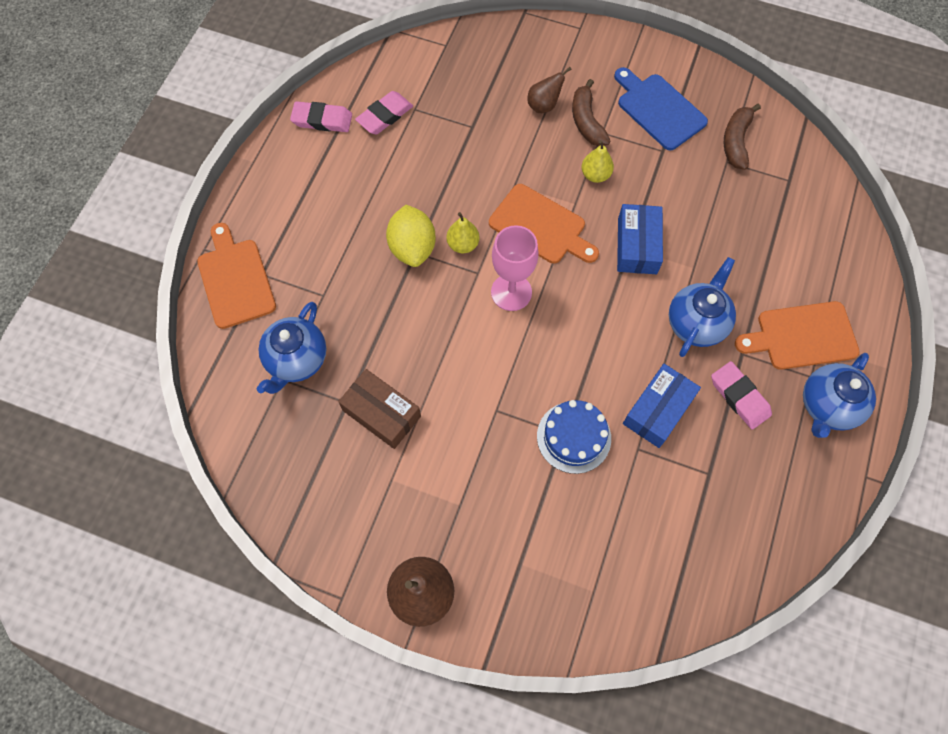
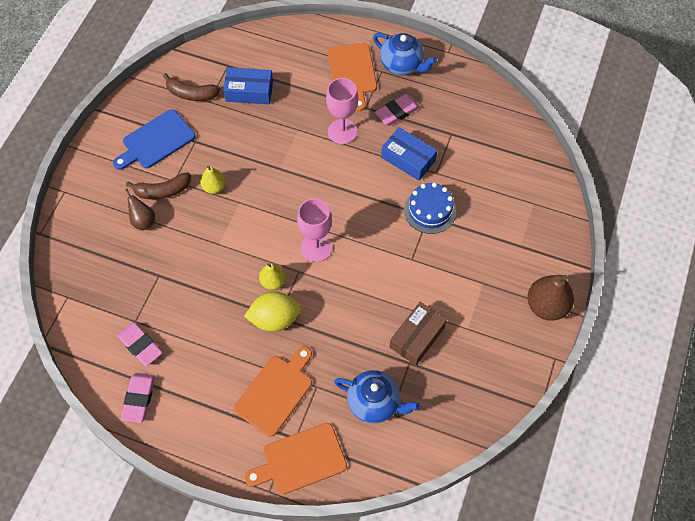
camera: 90 degrees left, 5 degrees down
orange cutting board [489,184,599,264] -> orange cutting board moved to [234,346,312,436]
blue box [617,204,663,274] -> blue box moved to [223,67,273,104]
blue teapot [669,257,736,357] -> pink goblet [326,78,358,144]

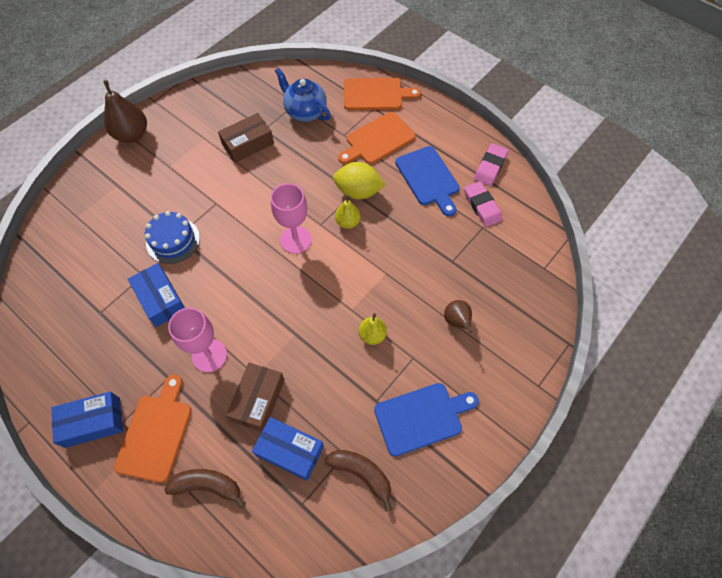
camera: 160 degrees left, 0 degrees up
brown banana [126,173,191,200] -> brown banana moved to [164,469,245,509]
blue teapot [373,33,437,75] -> blue box [52,392,123,448]
pink eraser [375,94,420,126] -> none
none -> brown box [226,363,285,431]
none -> blue cutting board [395,146,460,217]

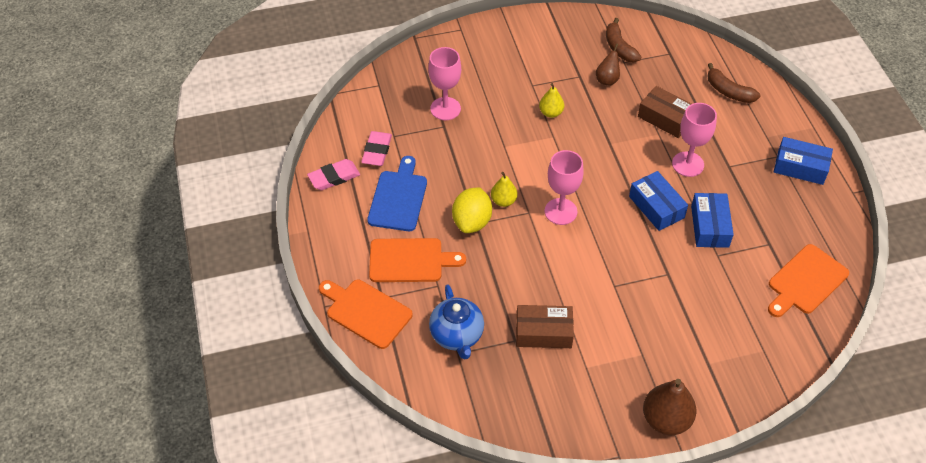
camera: 145 degrees left, 10 degrees down
orange cutting board [114,375,192,483] -> orange cutting board moved to [768,244,849,317]
blue cake [145,211,200,264] -> none
brown box [226,363,285,431] -> brown box turned 75 degrees clockwise [638,86,691,138]
blue box [252,417,324,481] -> blue box moved to [629,171,688,231]
yellow lemon [333,162,385,199] -> yellow lemon turned 60 degrees clockwise [452,187,492,233]
blue cutting board [374,383,479,457] -> none
brown pear [444,300,472,333] -> brown pear moved to [596,44,620,86]
none -> pink goblet [428,47,461,120]

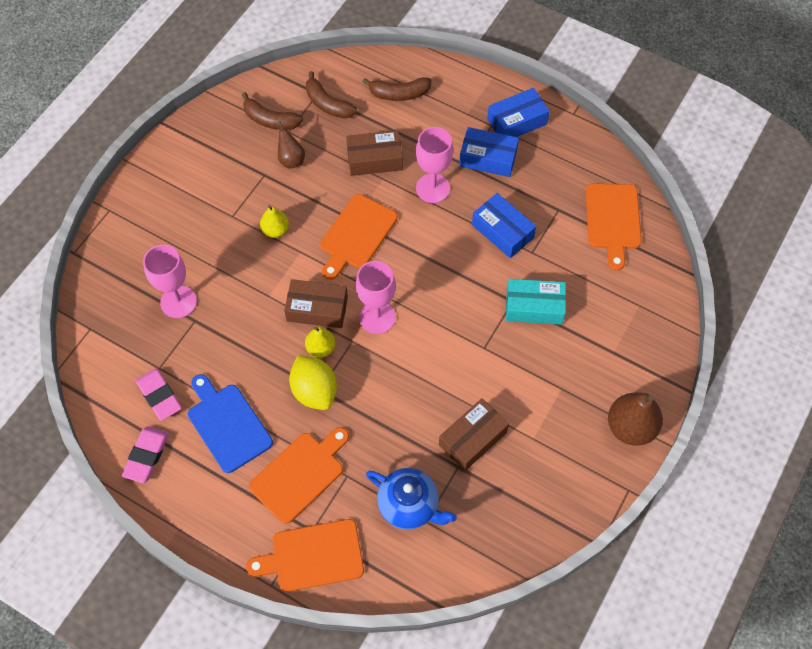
camera: 45 degrees left, 10 degrees up
blue box [629,171,688,231] -> blue box moved to [459,127,519,177]
none -> brown box [284,279,348,328]
none -> brown banana [306,71,357,119]
none -> orange cutting board [320,194,398,280]
none -> turquoise box [506,279,566,325]

